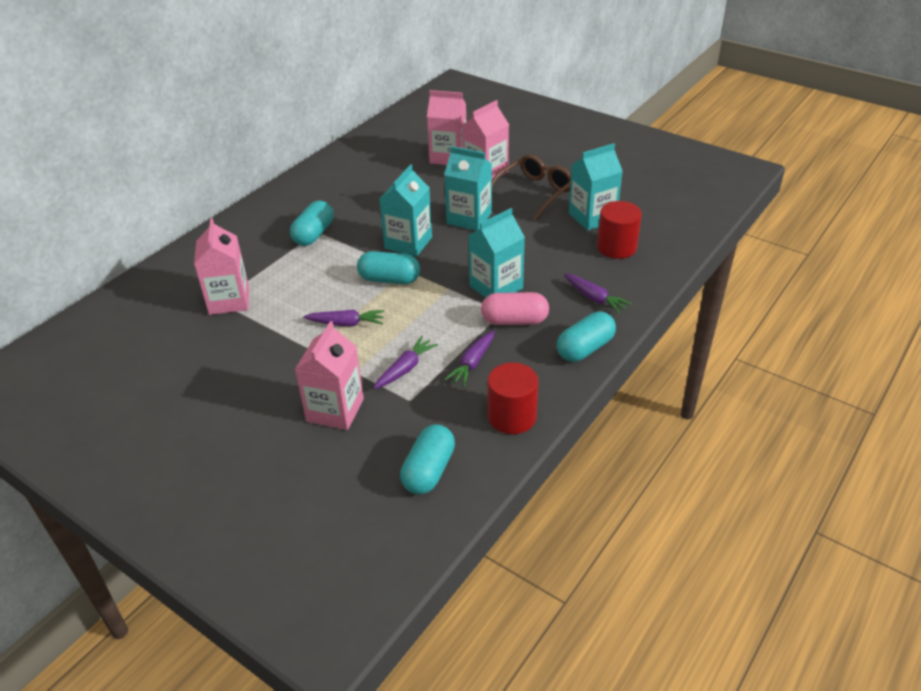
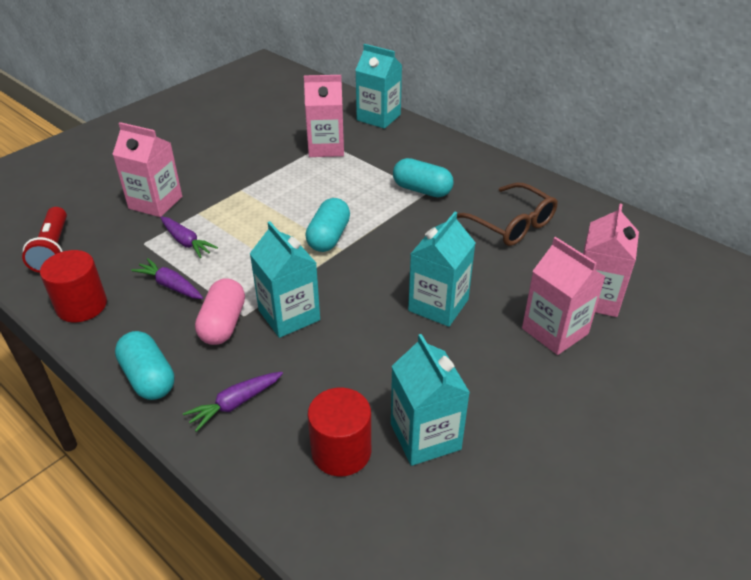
camera: 95 degrees right, 0 degrees up
purple carrot [303,310,385,326] -> none
turquoise carton [379,164,432,257] -> turquoise carton moved to [355,44,402,129]
turquoise capsule [400,424,455,494] -> red flashlight [22,207,67,273]
brown glasses [492,154,571,220] -> brown glasses moved to [457,183,558,246]

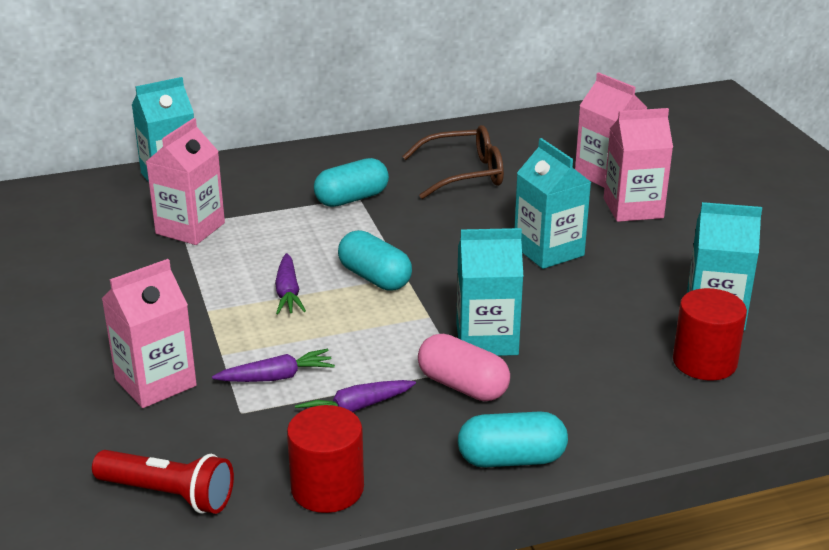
camera: 60 degrees left, 10 degrees down
purple carrot [183,372,283,432] -> purple carrot moved to [275,253,306,314]

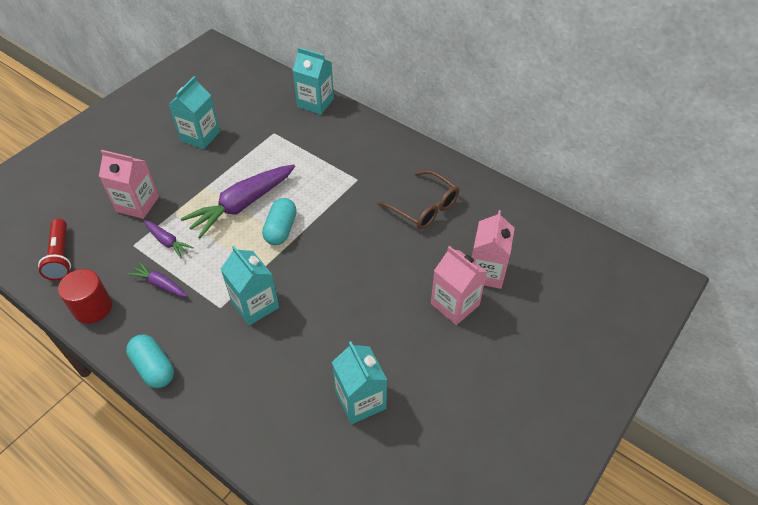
camera: 55 degrees right, 20 degrees up
pink carton [146,118,225,245] -> none
purple carrot [275,253,306,314] -> purple carrot [181,164,295,239], size x2.00
turquoise capsule [314,158,389,207] -> none
pink capsule [418,334,510,401] -> none
turquoise carton [515,138,591,269] -> turquoise carton moved to [169,76,220,149]
red cylinder [673,288,747,381] -> none

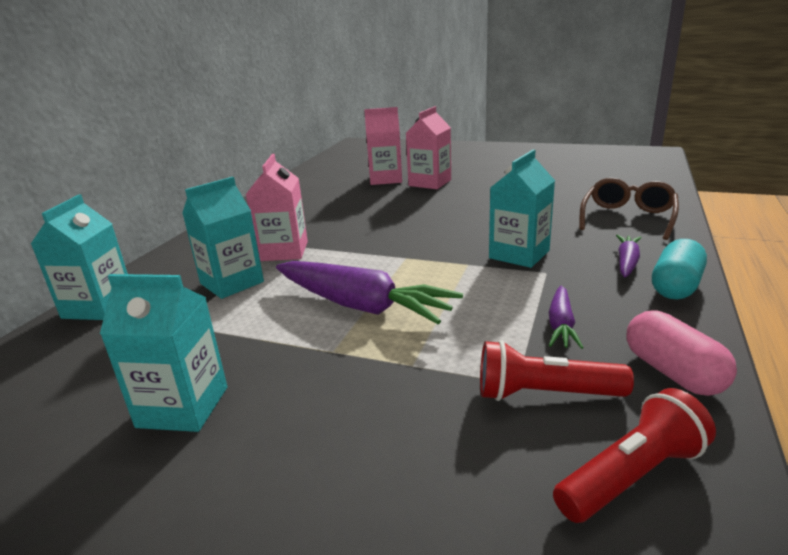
camera: 105 degrees left, 25 degrees down
red cylinder [58,269,112,324] -> pink capsule [627,311,737,396]
pink carton [99,150,159,219] -> pink carton moved to [246,154,308,261]
purple carrot [144,220,194,259] -> purple carrot moved to [616,235,642,277]
turquoise capsule [262,198,297,245] -> none
turquoise carton [332,341,387,424] -> turquoise carton moved to [182,177,264,299]
brown glasses [377,170,459,229] -> brown glasses moved to [579,178,679,240]
none -> red flashlight [480,340,634,401]

